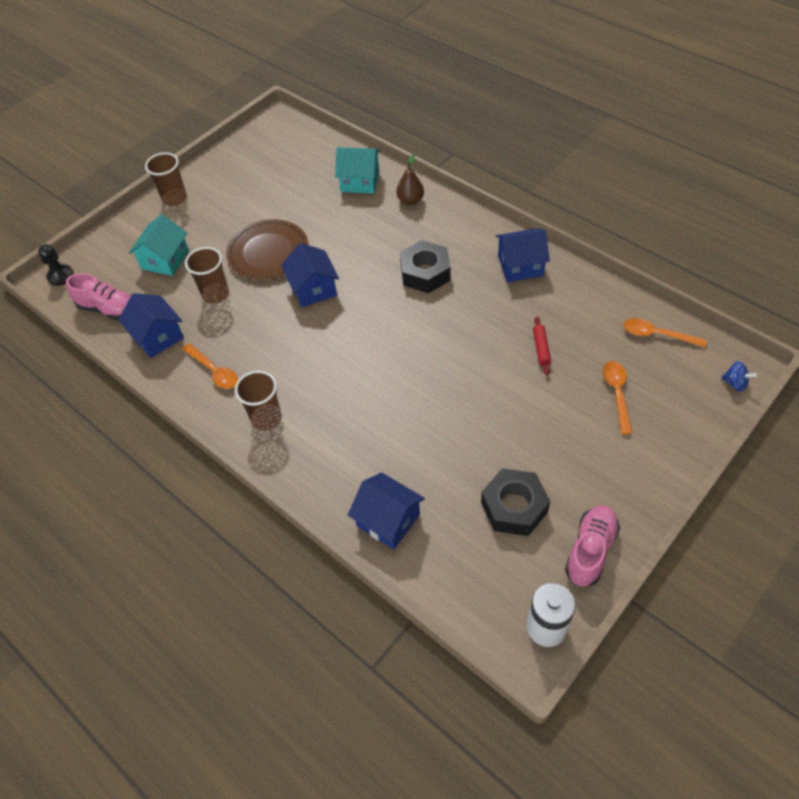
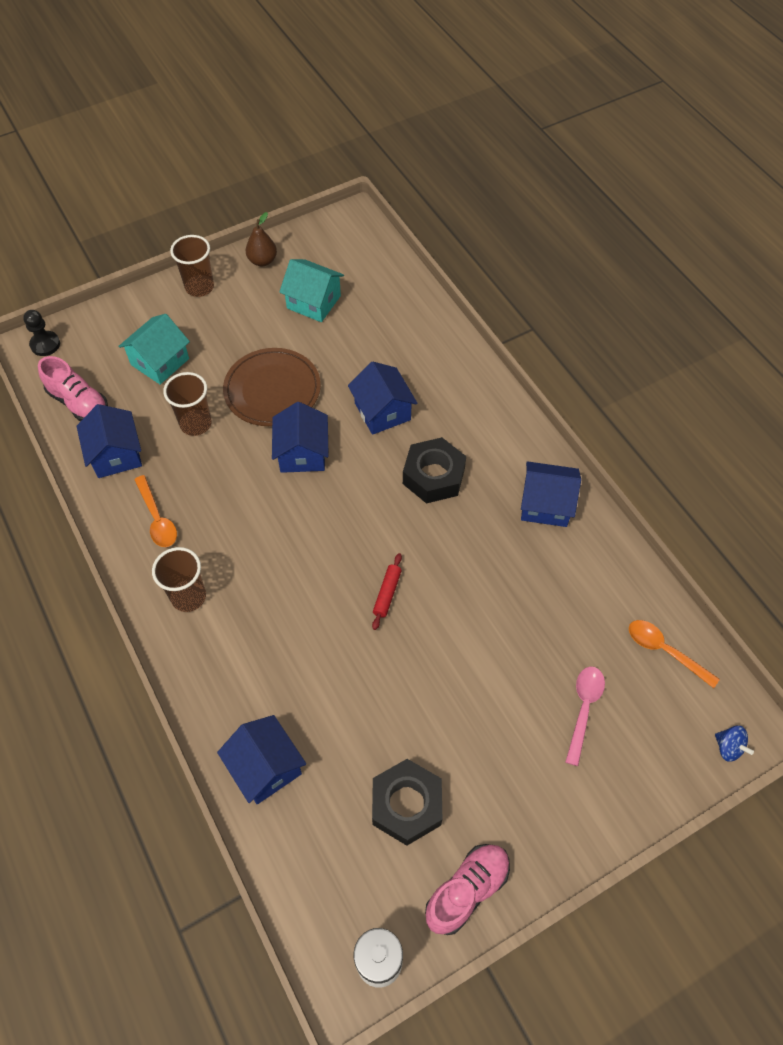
camera: 15 degrees right, 5 degrees up
turquoise house [335,147,380,194] -> turquoise house moved to [279,259,344,322]
brown pear [396,154,424,205] -> brown pear moved to [246,212,277,266]
red rolling pin [533,316,551,375] -> red rolling pin moved to [372,553,402,630]
orange spoon [603,361,632,435] -> pink spoon [566,666,605,766]
none -> blue house [348,361,418,435]

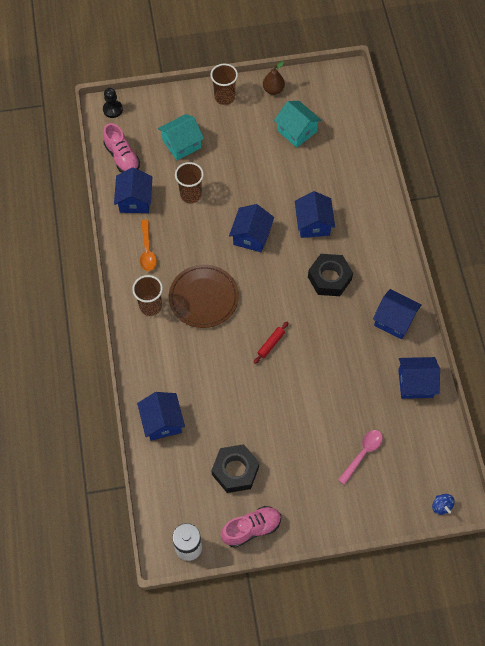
camera: 20 degrees right, 5 degrees up
brown plate [223,348,321,426] -> brown plate moved to [169,265,239,328]
orange spoon [629,620,720,688] -> none
none -> blue house [398,357,440,399]

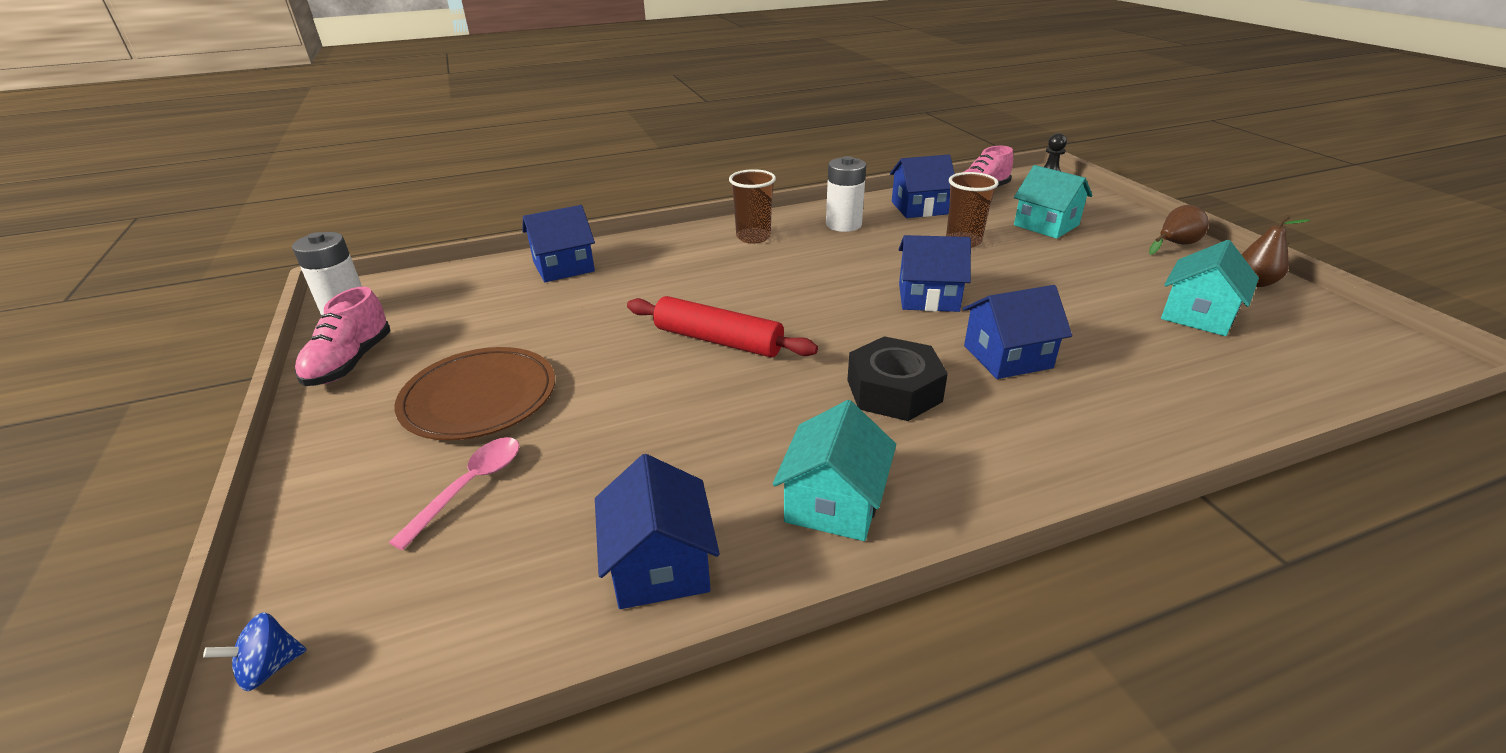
camera: 80 degrees right, 30 degrees down
orange spoon [140,219,157,271] -> white battery [826,156,866,232]
brown plate [169,265,239,328] -> brown plate moved to [395,347,555,440]
brown cup [210,64,238,105] -> brown pear [1149,205,1209,255]
black nut [211,444,259,493] -> none
pink shoe [221,506,281,548] -> pink shoe turned 45 degrees clockwise [295,287,390,386]
red rolling pin [254,321,289,364] -> red rolling pin [627,296,818,358], size x1.95
pink spoon [338,430,383,485] -> pink spoon turned 90 degrees counterclockwise [389,437,520,550]
blue house [373,289,422,339] -> turquoise house [773,400,896,541]

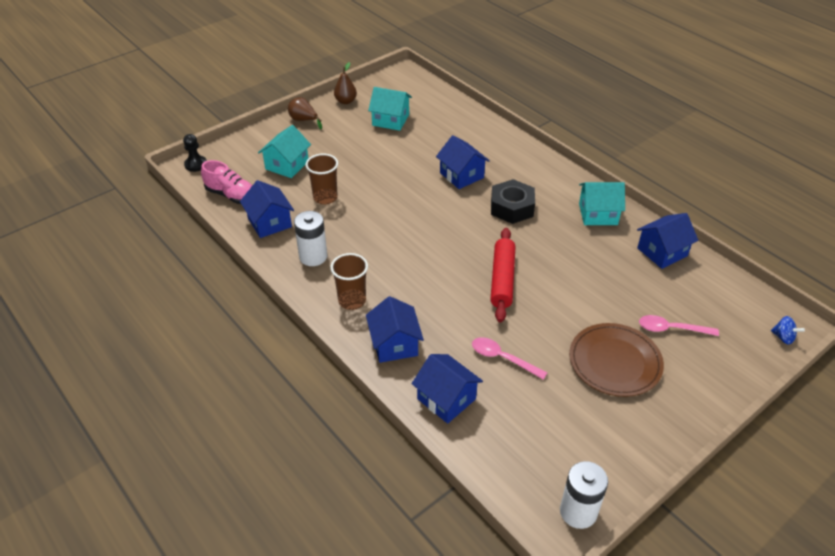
camera: 110 degrees left, 10 degrees up
pink shoe [295,287,390,386] -> none
blue house [898,235,971,312] -> blue house moved to [366,296,424,363]
none -> pink spoon [472,337,547,380]

